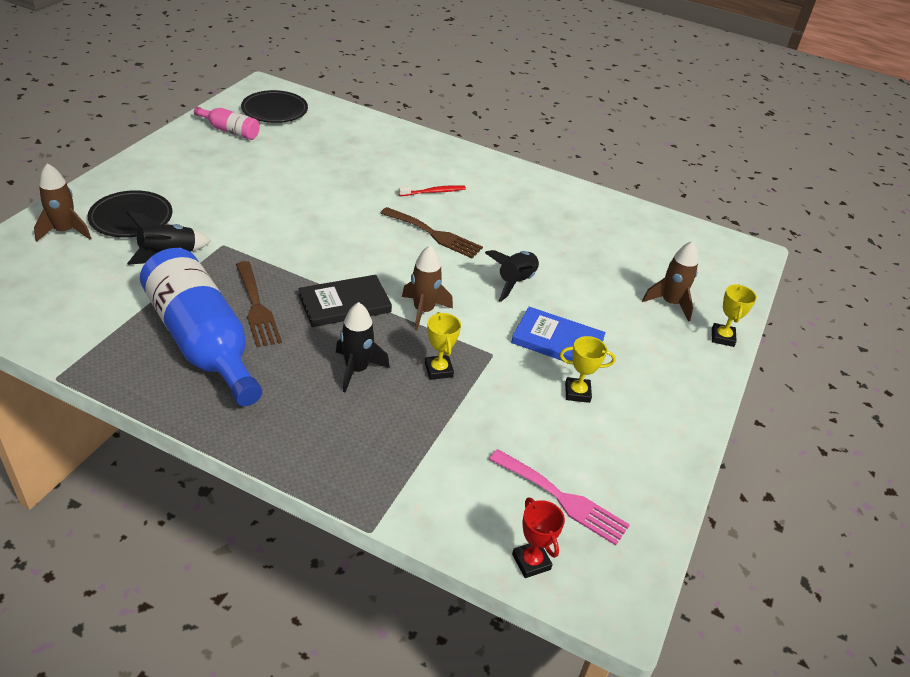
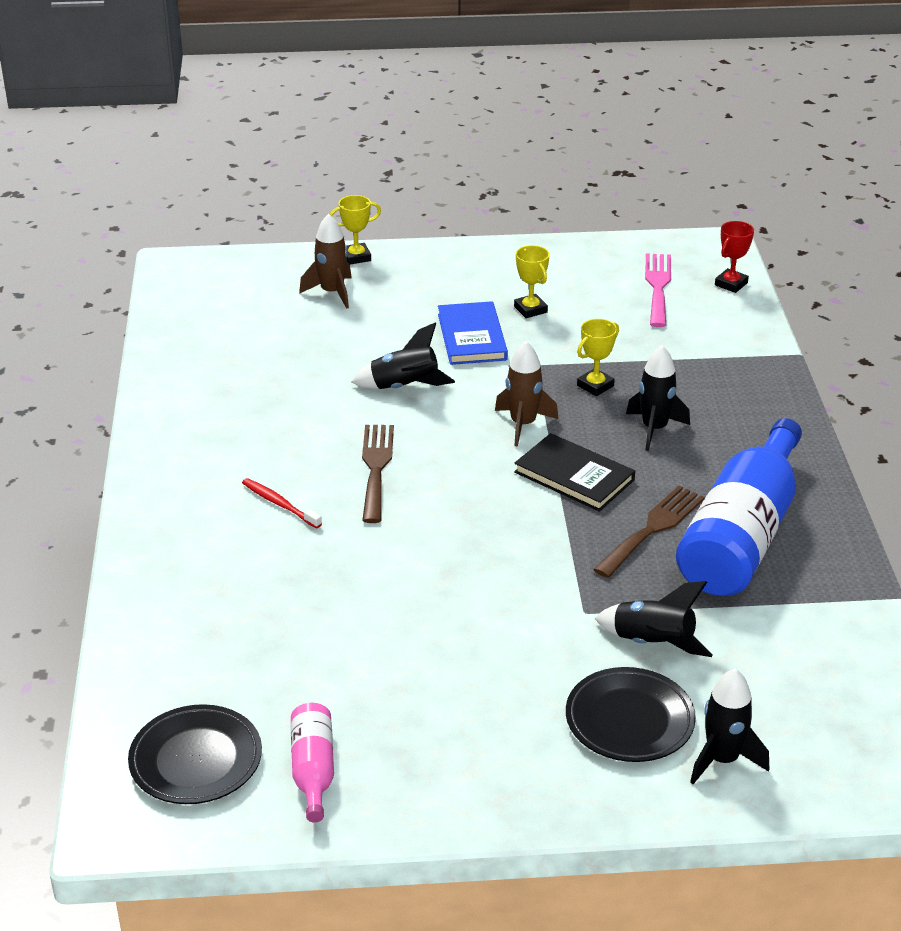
camera: 115 degrees left, 5 degrees down
brown rocket [34,163,91,242] -> black rocket [690,668,769,784]

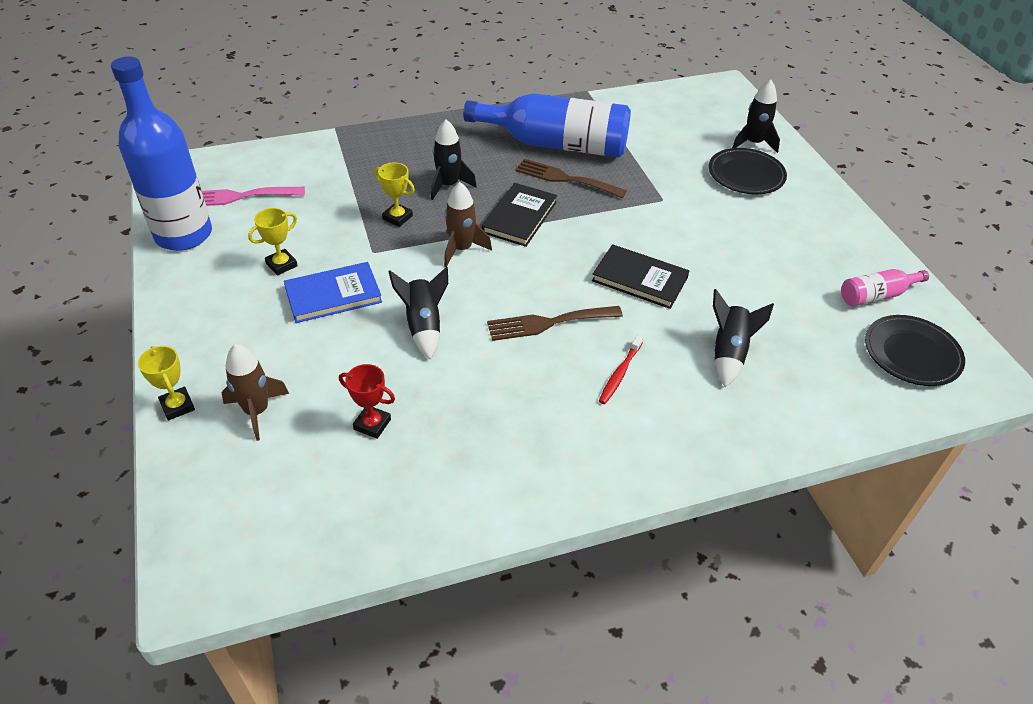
camera: 105 degrees left, 10 degrees up
black rocket [594,581,713,657] -> black rocket moved to [713,289,774,387]
red trophy [715,221,754,293] -> red trophy moved to [339,364,395,439]
none -> blue bottle [111,57,212,251]
none -> black book [592,244,689,309]

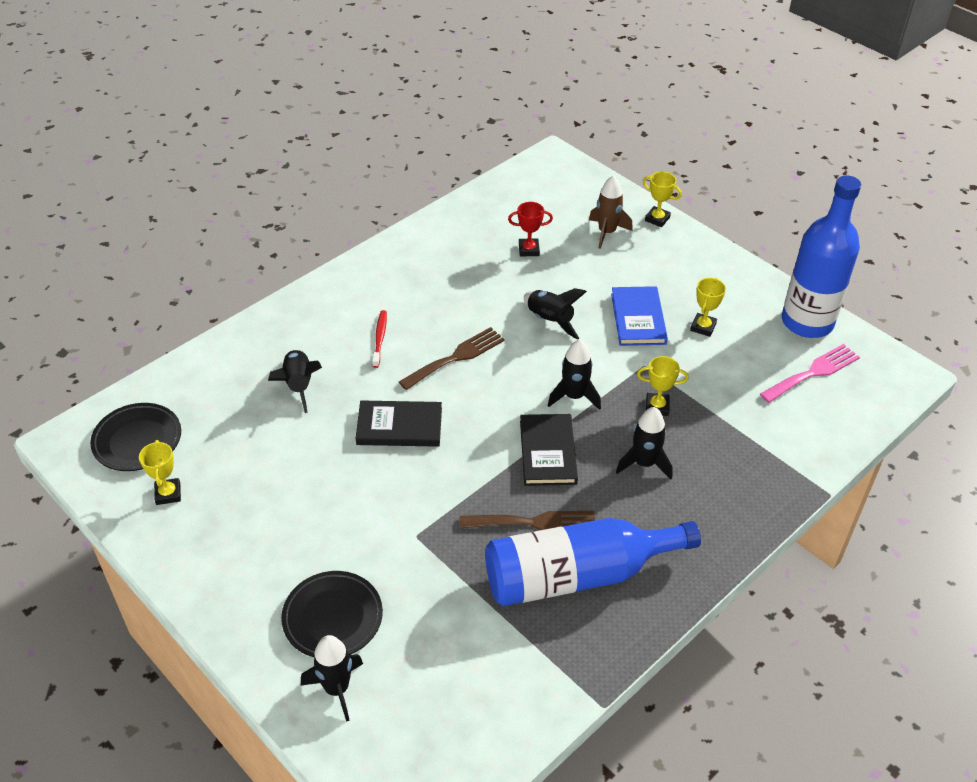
camera: 155 degrees right, 0 degrees up
blue book [284,262,382,323] -> blue book turned 45 degrees counterclockwise [611,286,668,346]
brown rocket [444,182,492,267] -> black rocket [547,339,601,410]
pink bottle [841,269,929,307] -> yellow trophy [139,440,181,505]

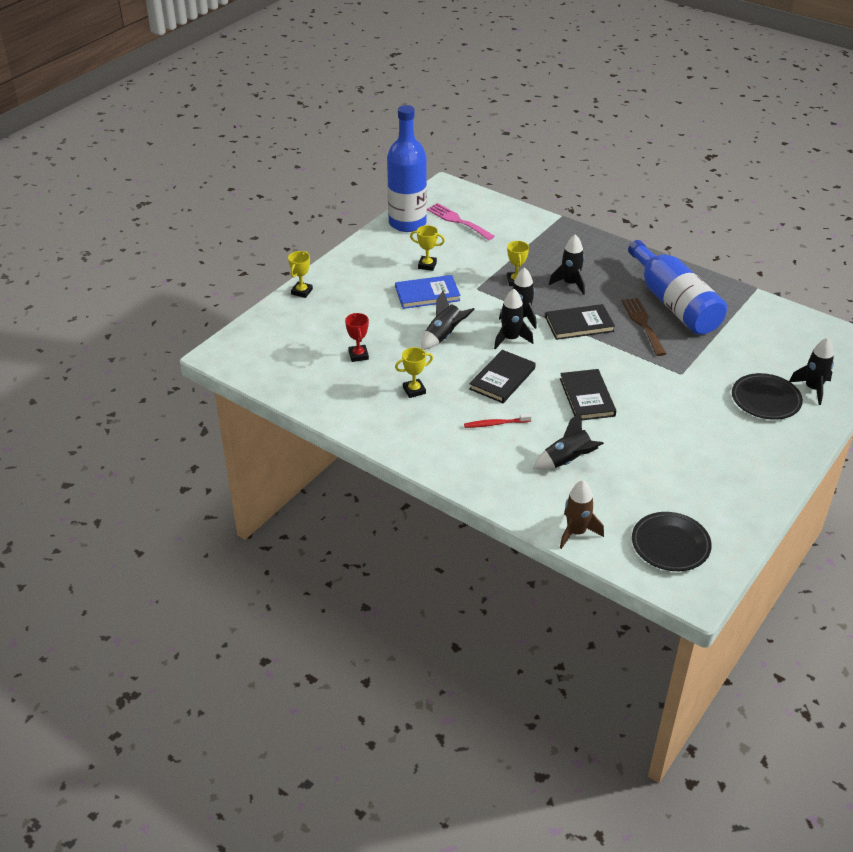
camera: 100 degrees left, 5 degrees down
yellow trophy [139,440,181,505] -> yellow trophy moved to [395,347,433,398]
brown fork [399,327,505,390] -> black book [469,350,536,403]
brown rocket [589,175,633,249] -> brown rocket moved to [560,480,604,549]
none -> black rocket [494,289,533,349]

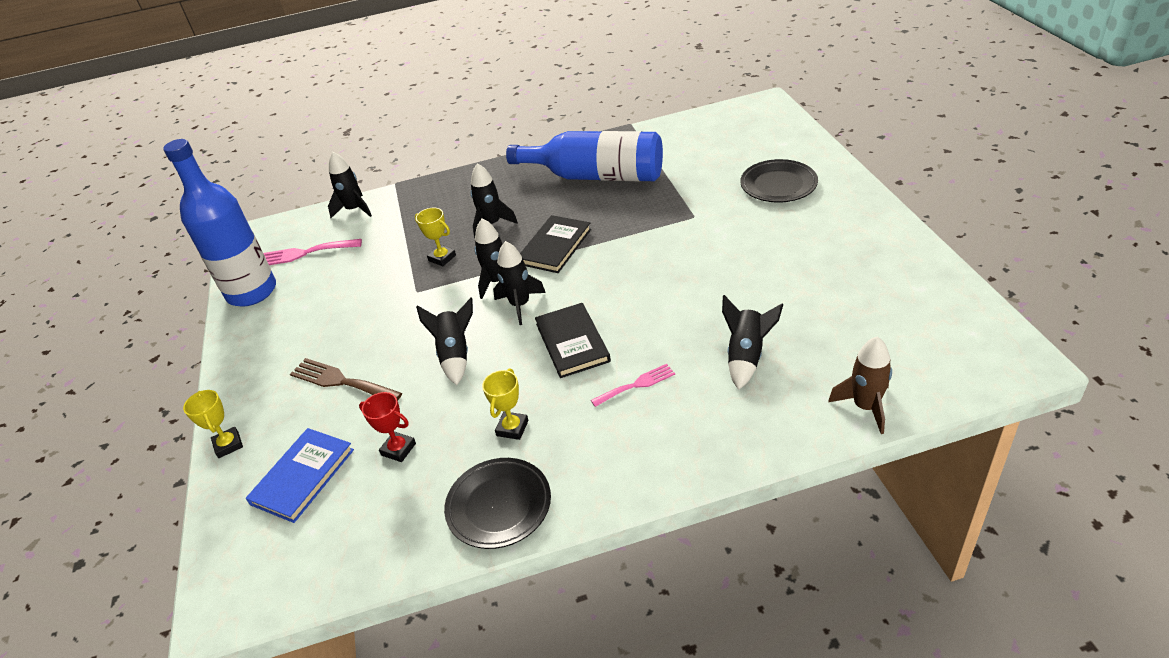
camera: 45 degrees left, 0 degrees up
blue book [395,275,461,309] -> blue book moved to [246,428,354,523]
yellow trophy [410,225,445,271] -> none
red toothbrush [464,413,532,428] -> pink fork [591,364,675,407]
black book [560,369,616,420] -> none
brown fork [622,298,666,356] -> brown fork moved to [290,358,402,401]
black plate [632,512,712,571] -> black plate moved to [444,458,551,549]
black rocket [789,338,834,405] -> black rocket moved to [328,152,372,218]

